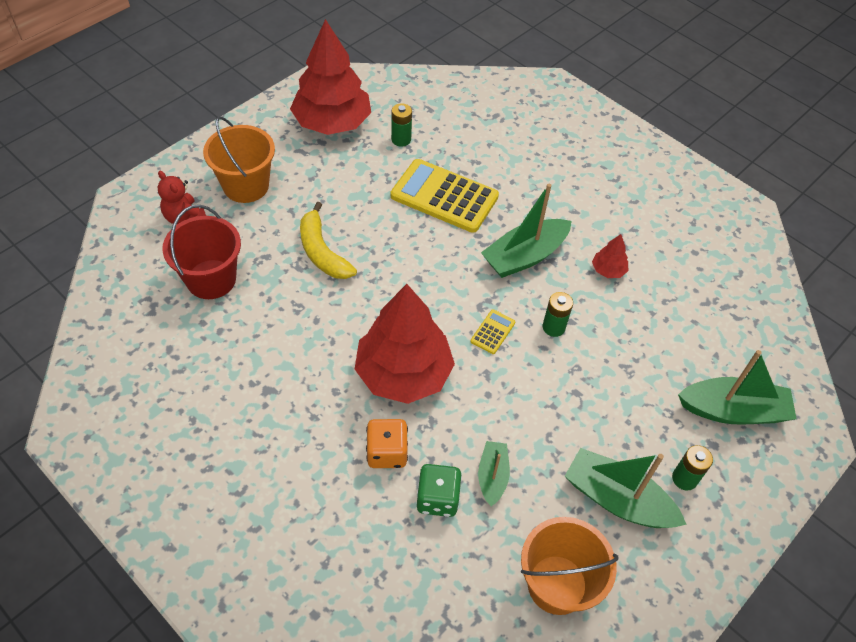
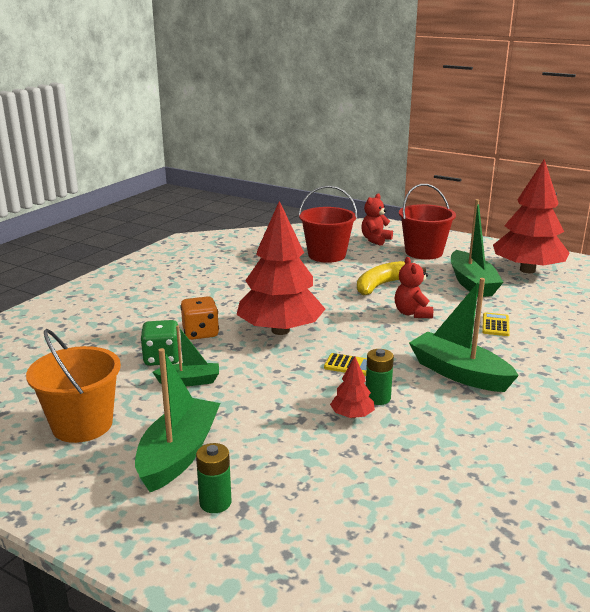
camera: 80 degrees right, 30 degrees down
orange bucket [203,116,275,203] -> red bucket [399,184,456,259]
green battery [391,103,412,146] -> none
yellow calculator [391,159,499,233] -> yellow calculator [482,312,510,336], size x0.43
red tree [592,234,628,278] -> red tree moved to [330,356,375,418]
green boat [678,350,797,425] -> green boat moved to [451,199,503,297]
none -> red teddy bear [395,257,433,318]

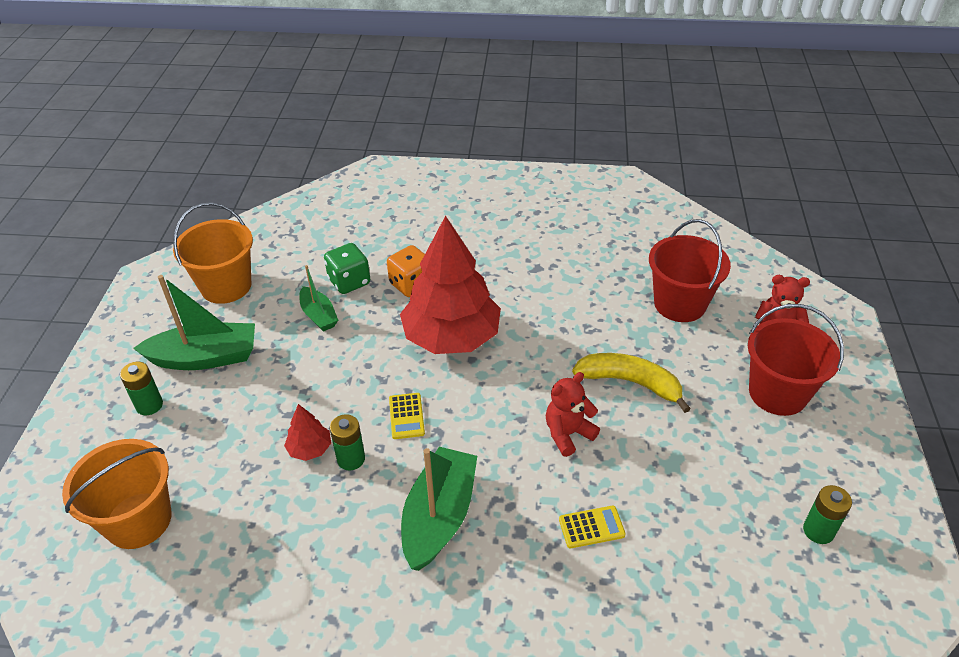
camera: 65 degrees right, 20 degrees up
green boat [451,199,503,297] -> none
red tree [493,159,569,273] -> green battery [803,485,852,544]
none -> orange bucket [62,439,171,549]

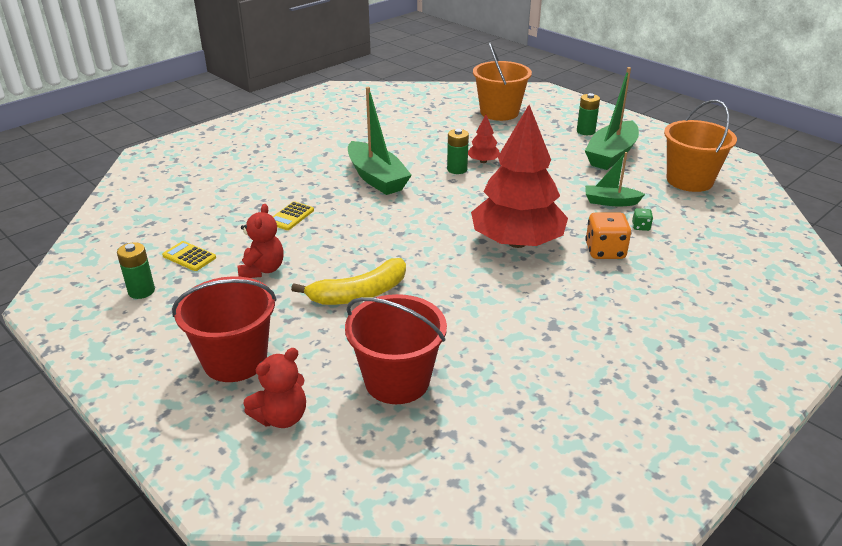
camera: 130 degrees right, 10 degrees down
green dice [324,243,370,294] -> green dice [632,208,653,231], size x0.49
yellow calculator [389,393,425,439] -> yellow calculator moved to [162,241,216,271]
red teddy bear [546,372,600,457] -> red teddy bear moved to [238,204,284,278]

